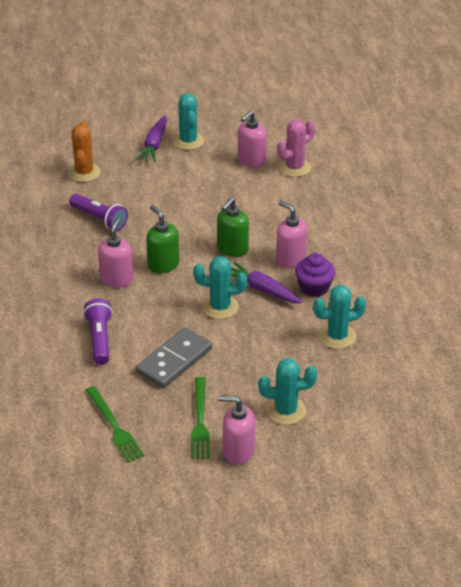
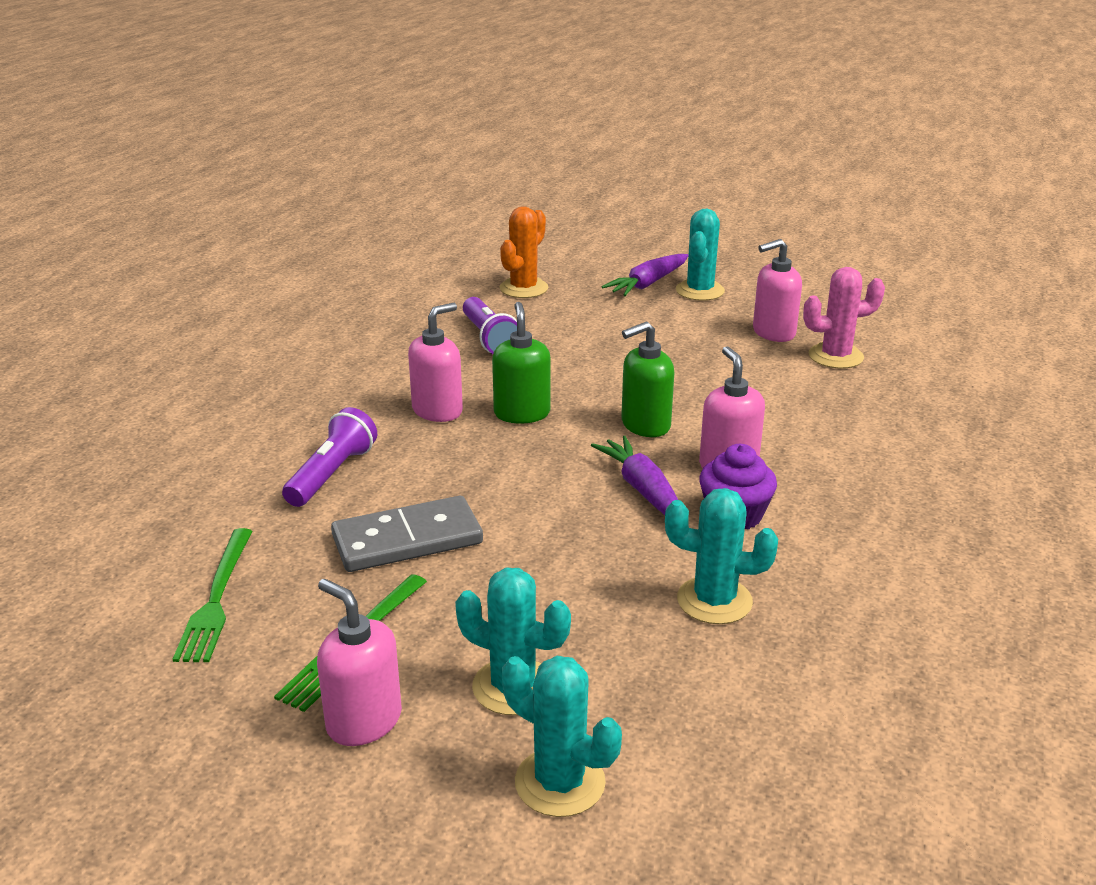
camera: 30 degrees right, 10 degrees down
turquoise cactus [193,256,247,319] -> turquoise cactus moved to [502,656,622,817]

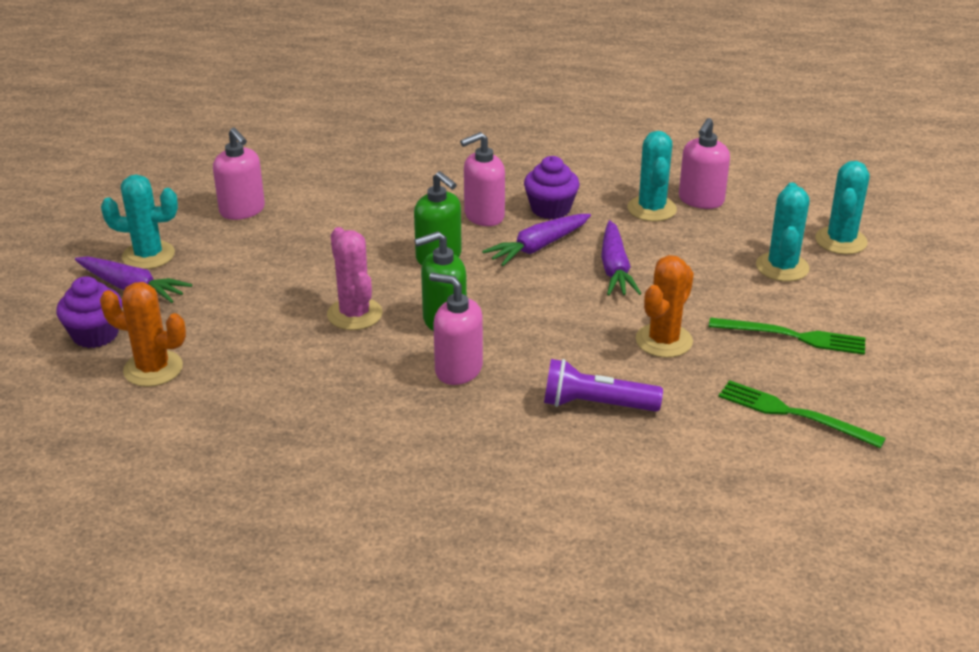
camera: 105 degrees left, 5 degrees up
green fork [173,528,252,662] -> green fork turned 135 degrees counterclockwise [718,380,886,449]
pink soap dispenser [317,579,402,746] -> pink soap dispenser moved to [679,118,730,209]
grey domino [331,496,483,572] -> orange cactus [636,255,694,358]
purple flashlight [463,297,517,354] -> none
pink cactus [803,267,885,369] -> pink cactus moved to [327,227,383,330]
none -> purple cupcake [56,276,122,348]
none -> purple carrot [601,220,641,296]

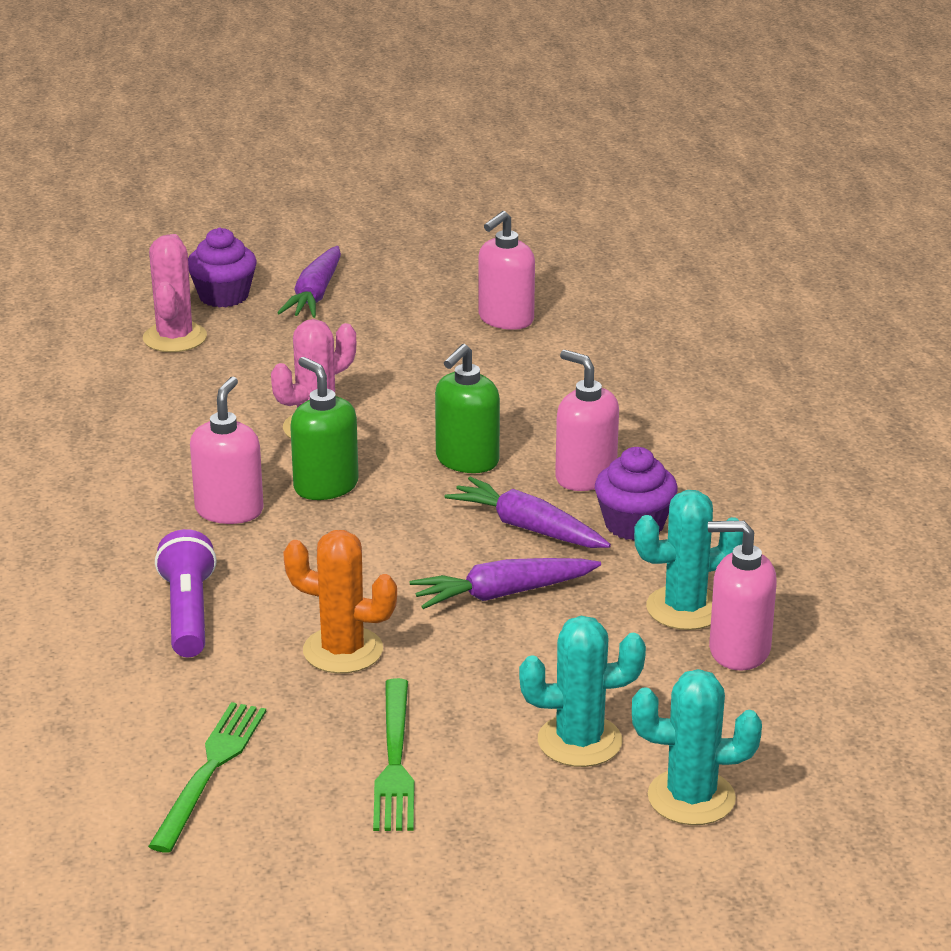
camera: 75 degrees right, 5 degrees down
orange cactus [100,282,186,387] -> pink cactus [143,234,207,352]
turquoise cactus [101,174,178,269] -> none

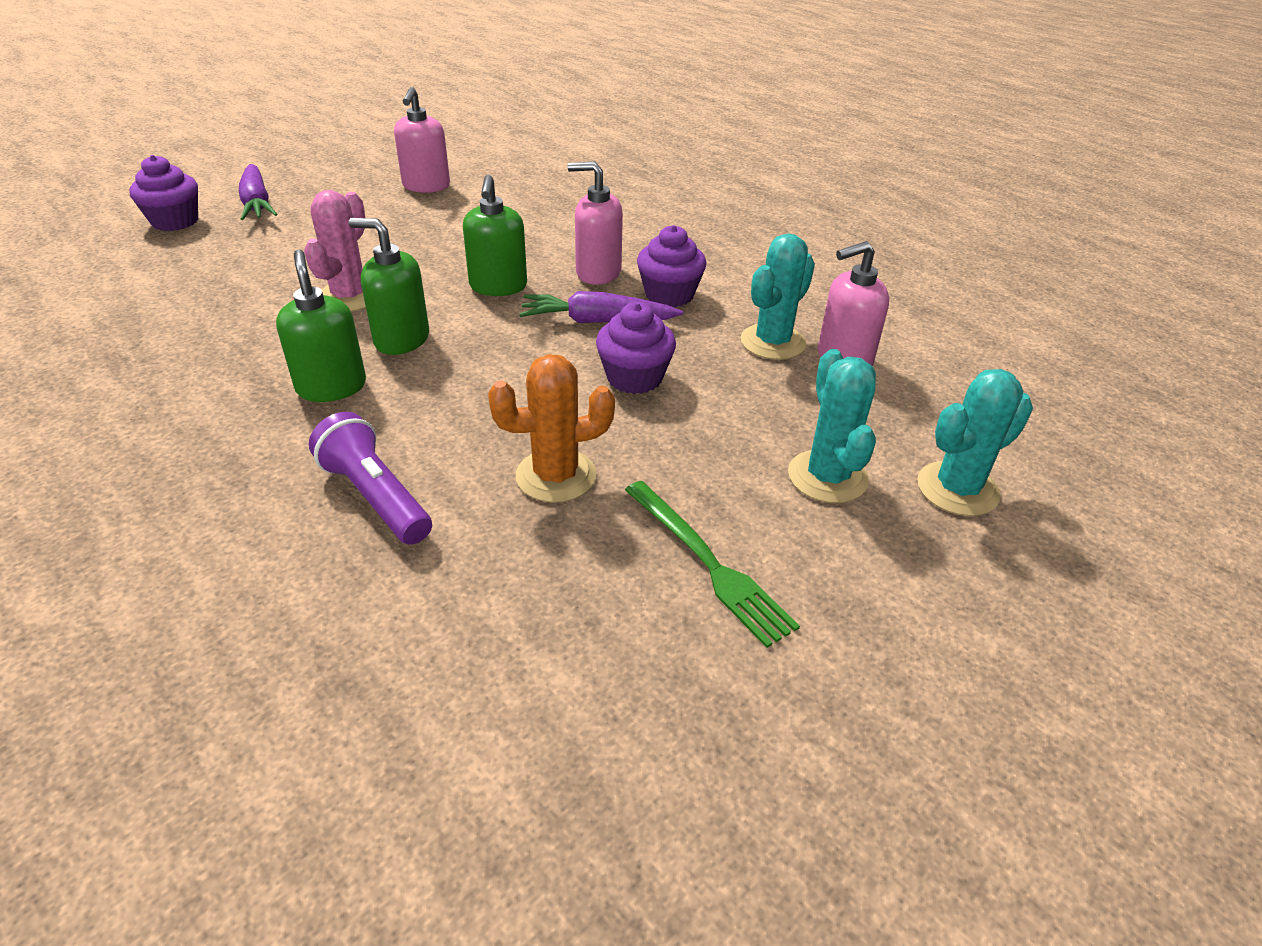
camera: 35 degrees left, 10 degrees up
pink cactus [143,234,207,352] -> none
green fork [148,702,266,853] -> none
pink soap dispenser [190,377,264,524] -> green soap dispenser [276,250,366,402]
purple carrot [410,558,601,609] -> purple cupcake [596,302,676,394]
turquoise cactus [519,616,646,767] -> turquoise cactus turned 60 degrees counterclockwise [788,349,876,503]

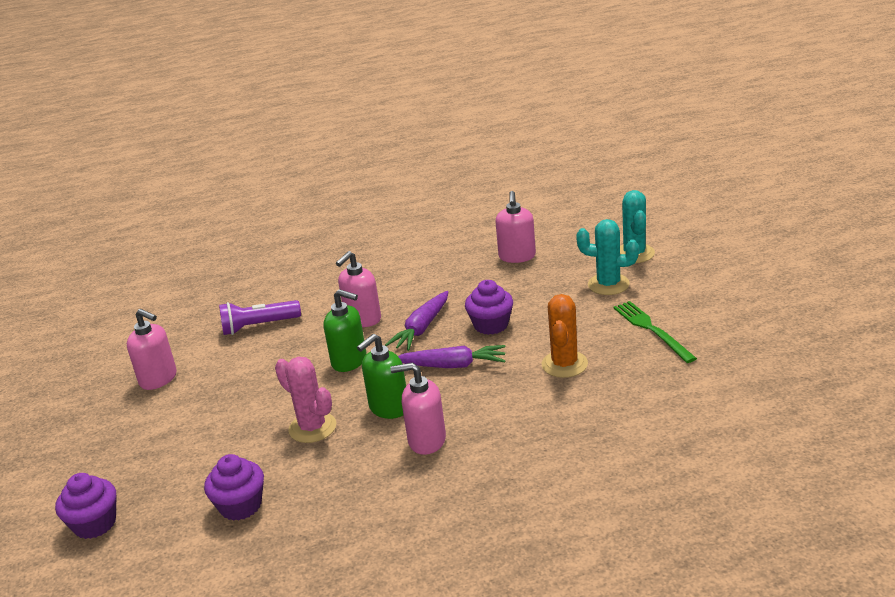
camera: 60 degrees left, 10 degrees down
purple carrot [239,164,277,220] -> purple carrot moved to [398,345,506,368]
green soap dispenser [276,250,366,402] -> pink soap dispenser [390,363,446,455]
purple flashlight [309,412,432,545] -> purple flashlight moved to [219,300,301,335]
green fork [625,481,800,648] -> green fork turned 105 degrees counterclockwise [613,301,697,363]
purple cupcake [637,225,706,307] -> purple cupcake moved to [204,454,264,521]
turquoise cactus [741,233,815,360] -> none

